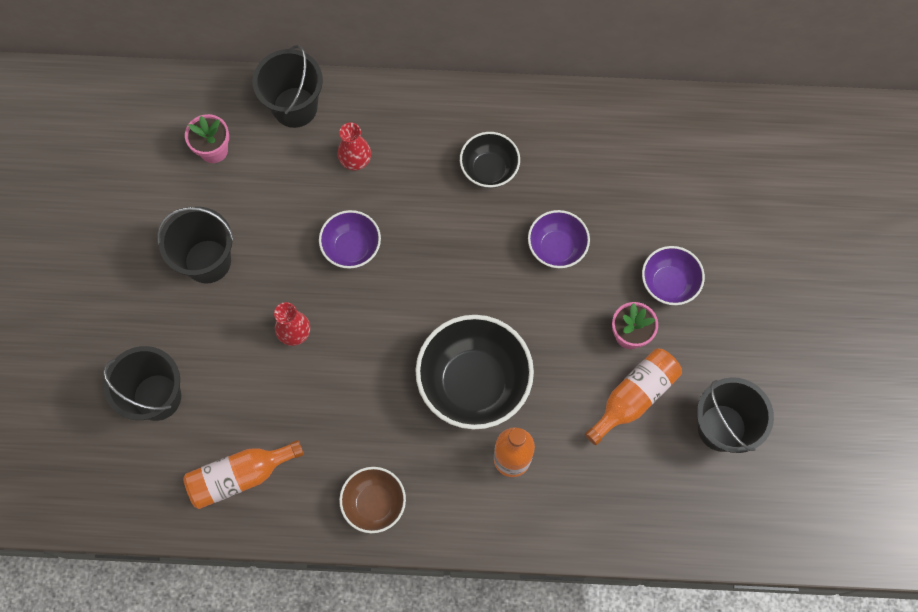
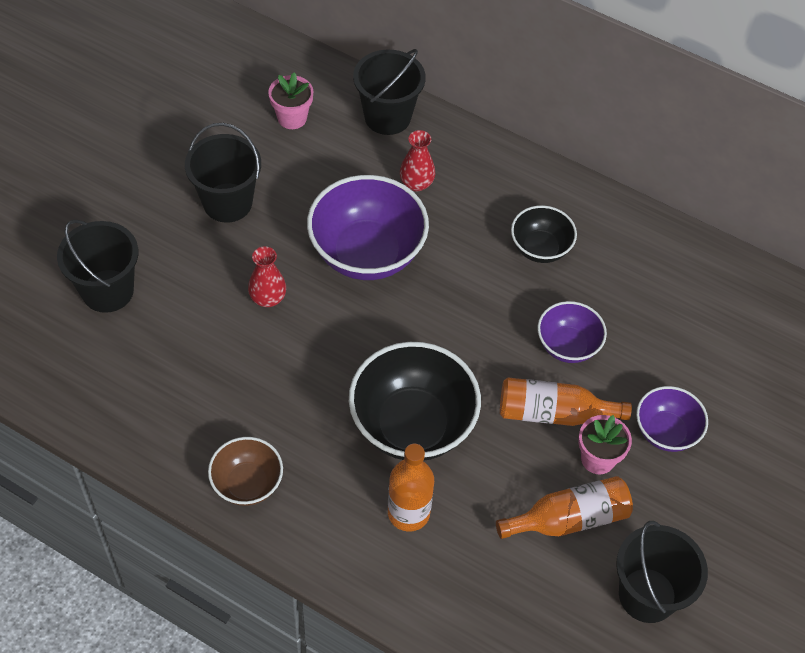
camera: 25 degrees right, 15 degrees down
orange bottle [183,440,304,509] -> orange bottle moved to [500,377,632,426]
purple bowl [319,210,381,269] -> purple bowl [307,175,429,280], size x1.80

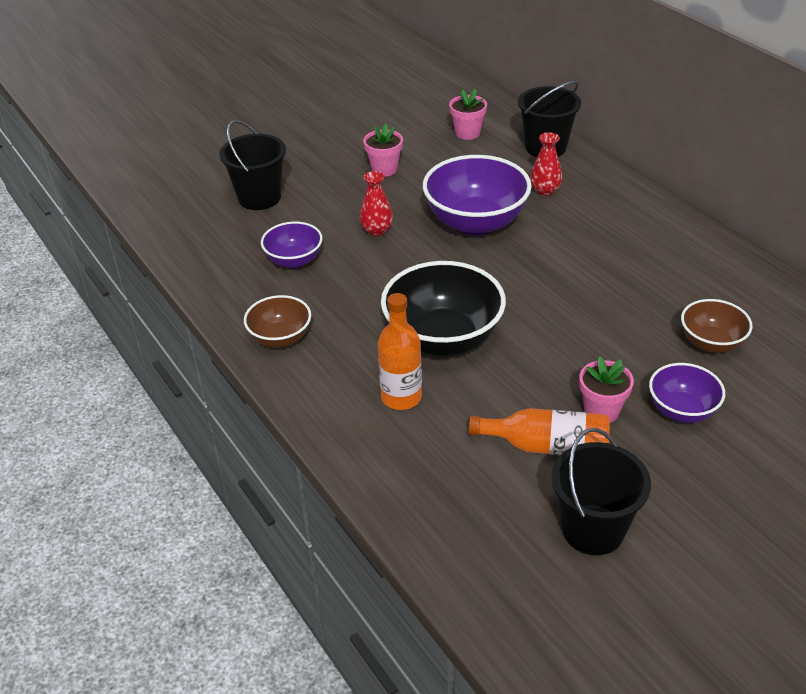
camera: 30 degrees right, 15 degrees down
black bucket [185,123,261,223] -> pink flower pot [363,124,403,177]
orange bottle [500,377,632,426] -> none
black bowl [511,205,577,263] -> none
purple bowl [537,301,607,363] -> purple bowl moved to [261,221,323,269]
none -> brown bowl [681,299,753,353]

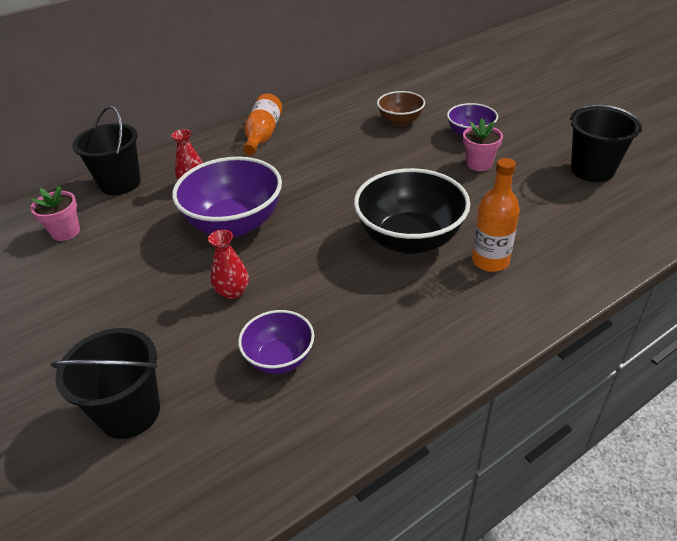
camera: 90 degrees left, 0 degrees up
brown bowl [244,295,311,348] -> none
pink flower pot [363,124,403,177] -> none
orange bottle [469,408,610,455] -> orange bottle moved to [243,93,282,156]

